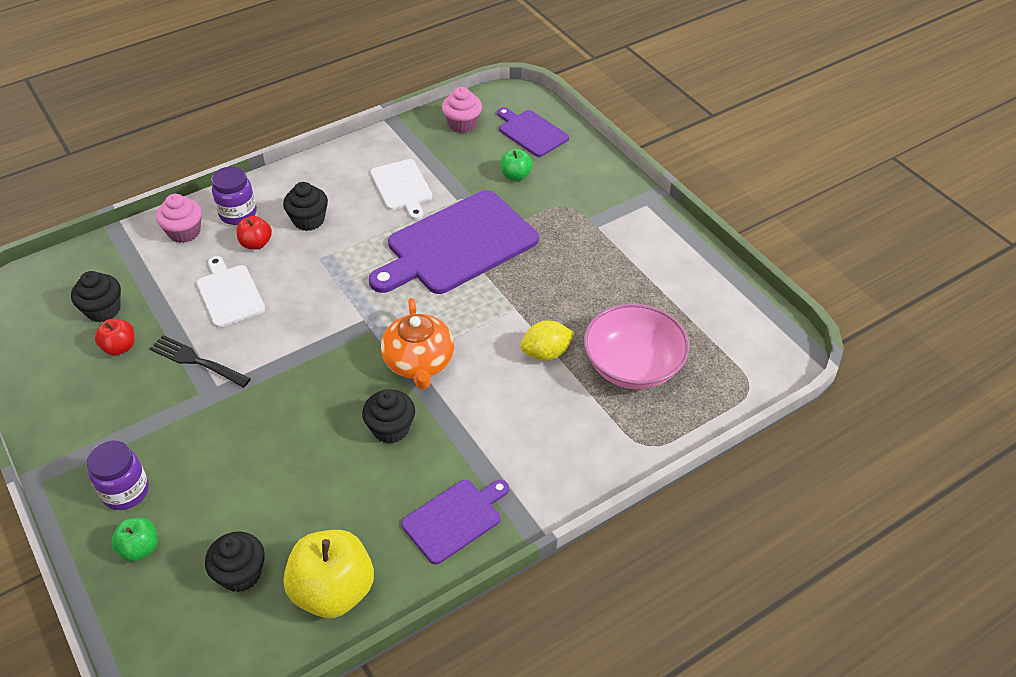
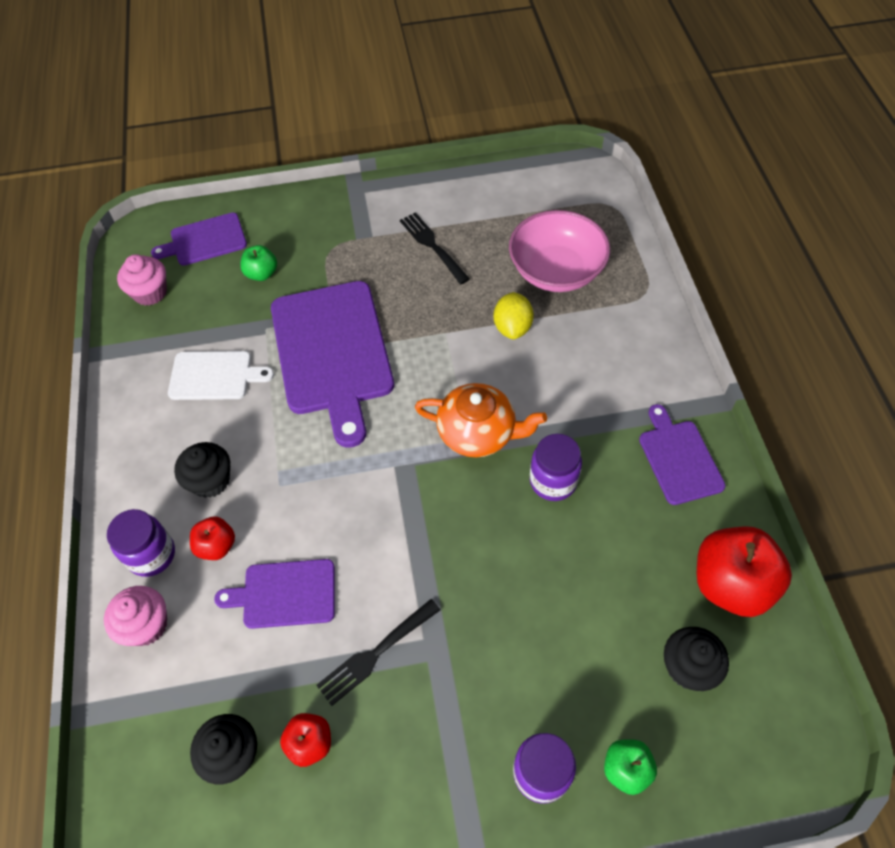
camera: 65 degrees left, 10 degrees up
white cutting board [197,256,265,328] -> purple cutting board [214,559,335,629]
yellow apple [283,530,374,618] -> red apple [697,526,792,617]
black cupcake [362,389,415,444] -> purple jar [530,434,582,501]
none -> black fork [400,212,470,284]

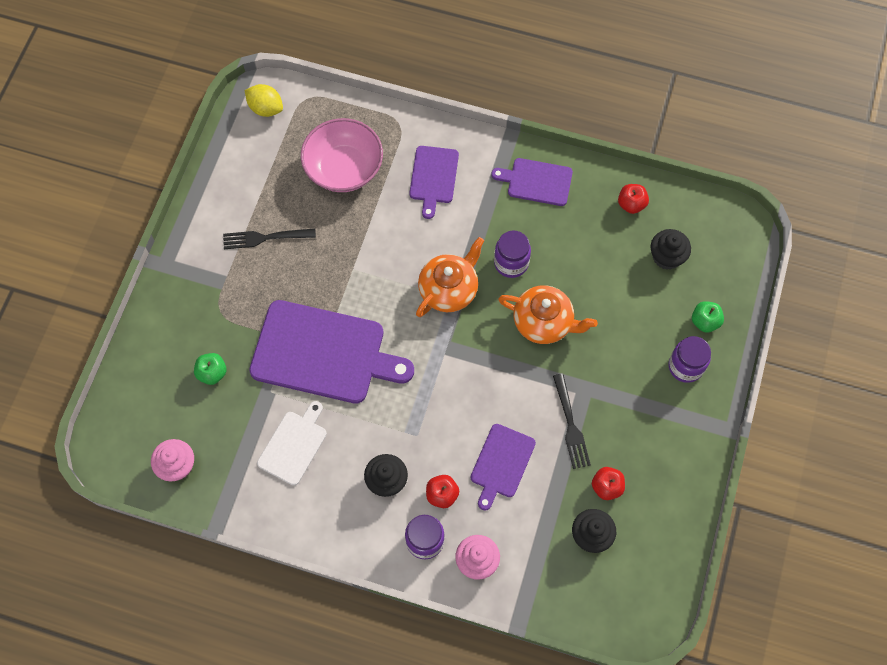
camera: 65 degrees left, 10 degrees up
purple cutting board [151,213,247,266] -> purple cutting board moved to [409,146,459,219]
yellow lemon [493,292,534,339] -> yellow lemon moved to [245,84,283,117]
red apple [697,526,792,617] -> red apple [618,184,649,214], size x0.52
none -> orange teapot [498,285,598,344]

